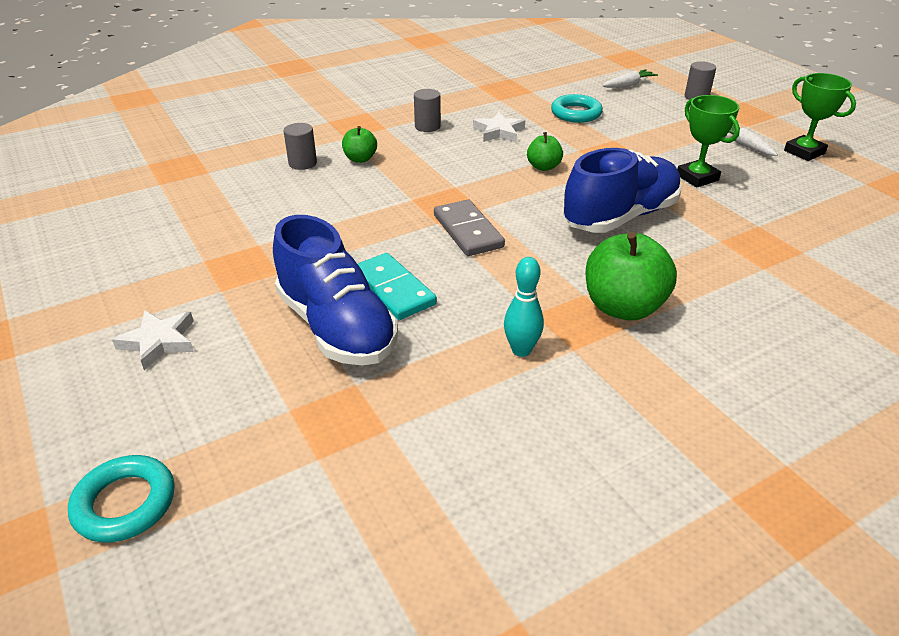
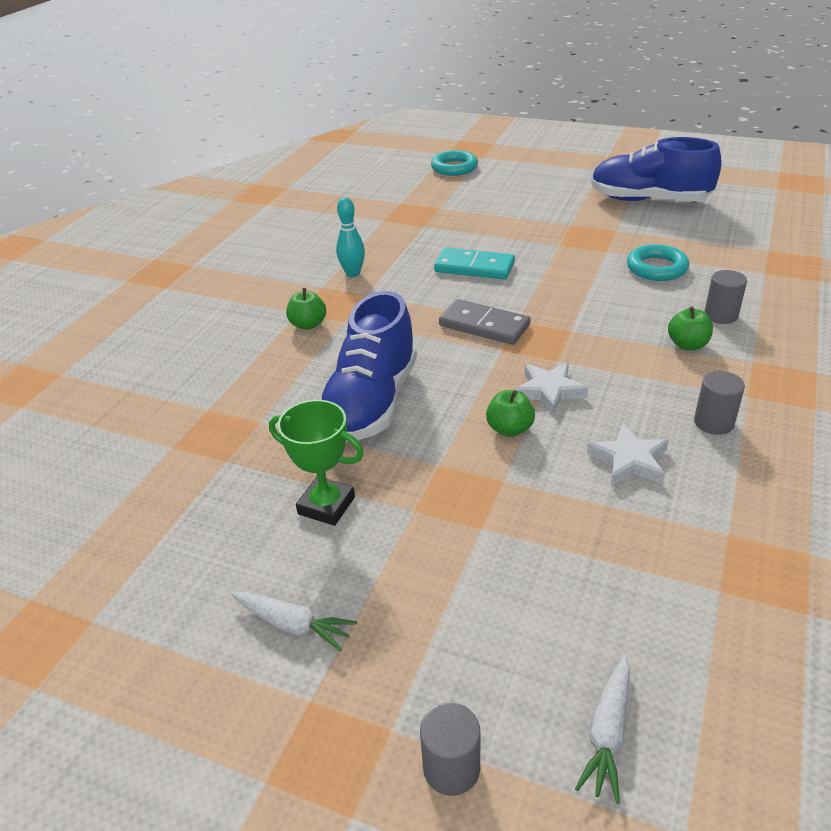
camera: 145 degrees right, 0 degrees up
white star [112,310,194,370] -> white star moved to [514,363,588,415]
blue shoe [273,215,398,366] -> blue shoe moved to [591,137,722,201]
turquoise ring [551,94,603,123] -> turquoise ring moved to [627,244,689,281]
green apple [586,232,677,320] -> green apple [286,288,326,330], size x0.53
green trophy [784,73,856,161] -> none

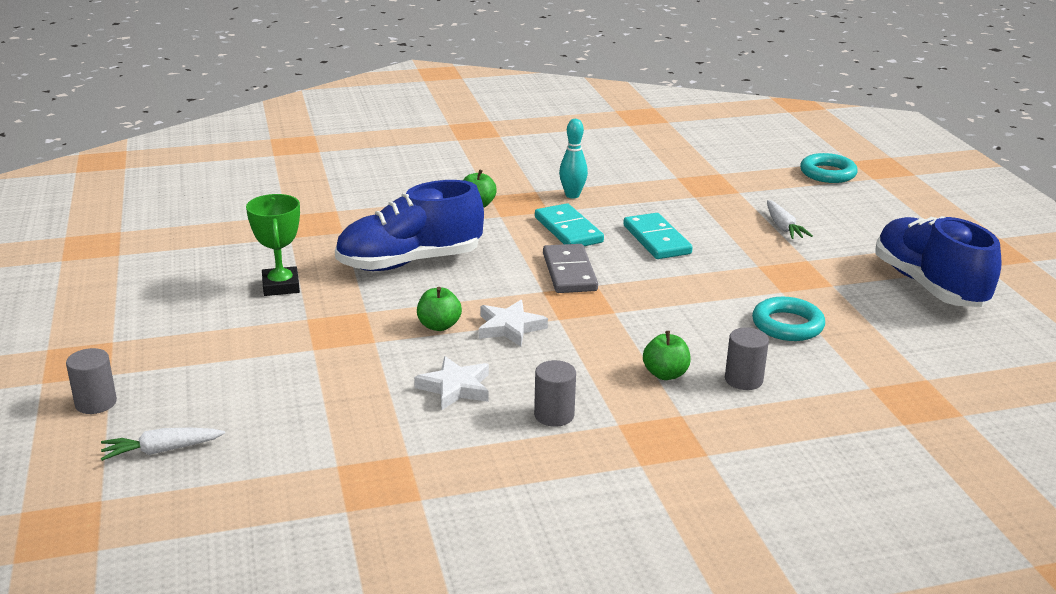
camera: 50 degrees right, 10 degrees down
white carrot [231,592,357,652] -> white carrot moved to [767,200,813,239]
none -> turquoise domino [535,203,604,246]

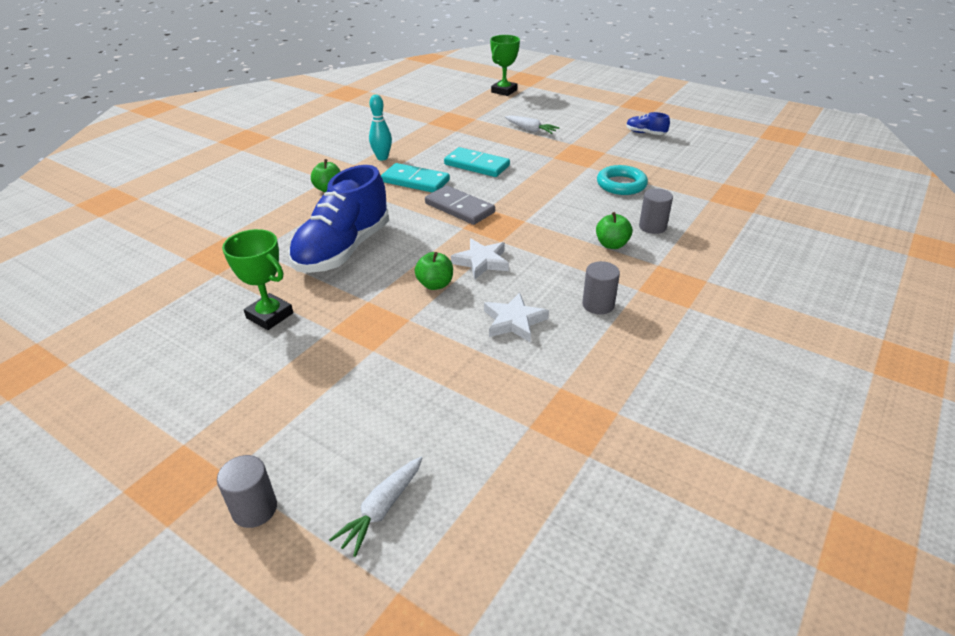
camera: 40 degrees left, 10 degrees up
turquoise ring [800,153,858,183] -> green trophy [490,35,520,96]
blue shoe [876,216,1002,307] -> blue shoe [626,112,670,135], size x0.43

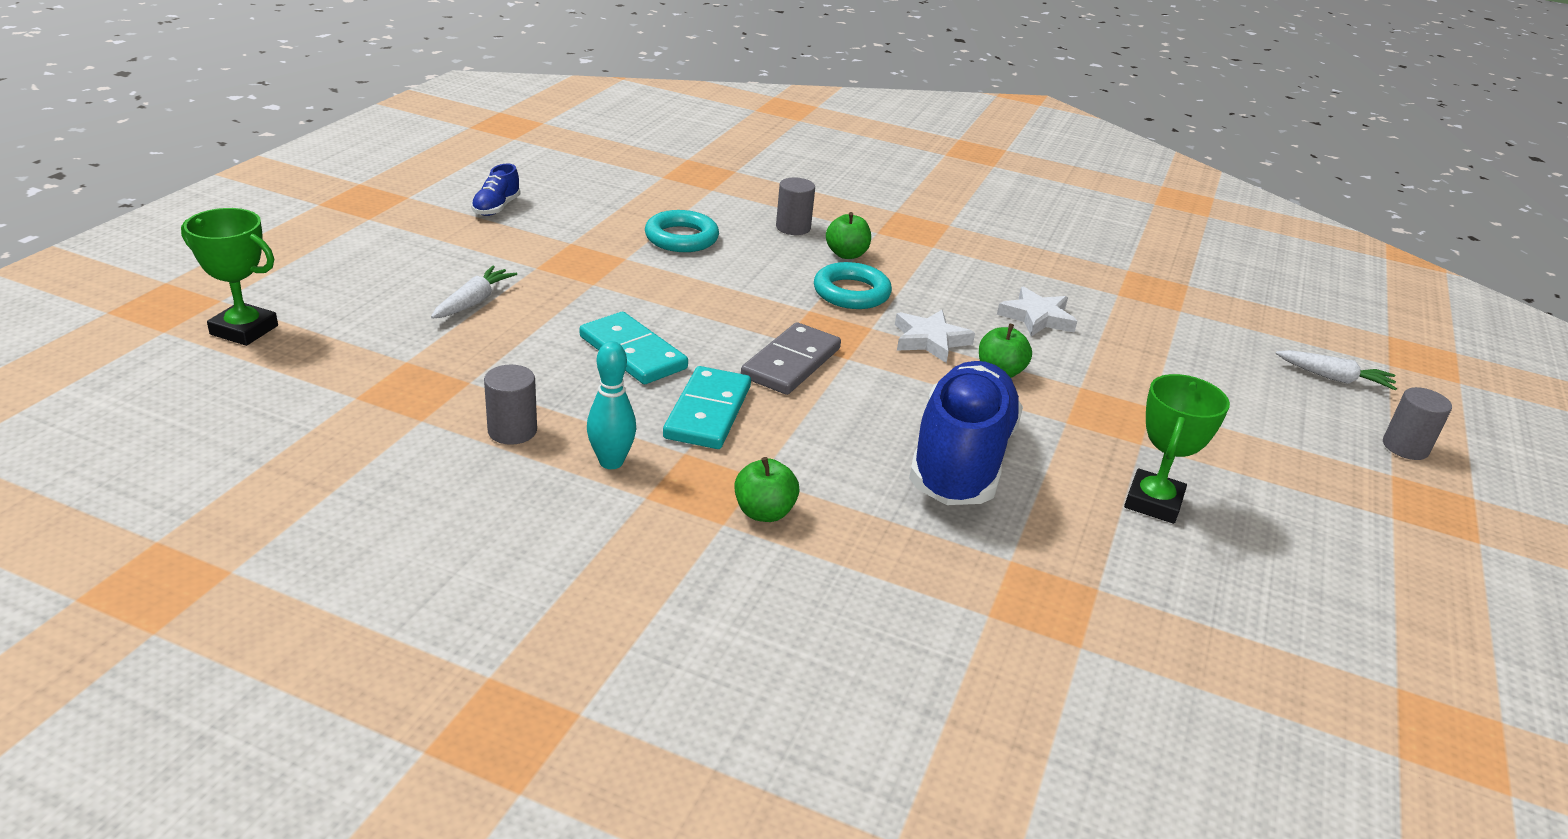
camera: 105 degrees left, 5 degrees down
blue shoe [289,165,389,273] -> blue shoe turned 90 degrees counterclockwise [909,361,1023,505]
turquoise domino [444,147,510,177] -> turquoise domino turned 60 degrees counterclockwise [580,312,688,384]
grey cylinder [582,261,620,315] -> grey cylinder moved to [484,365,537,445]
none -> turquoise ring [814,262,892,309]

